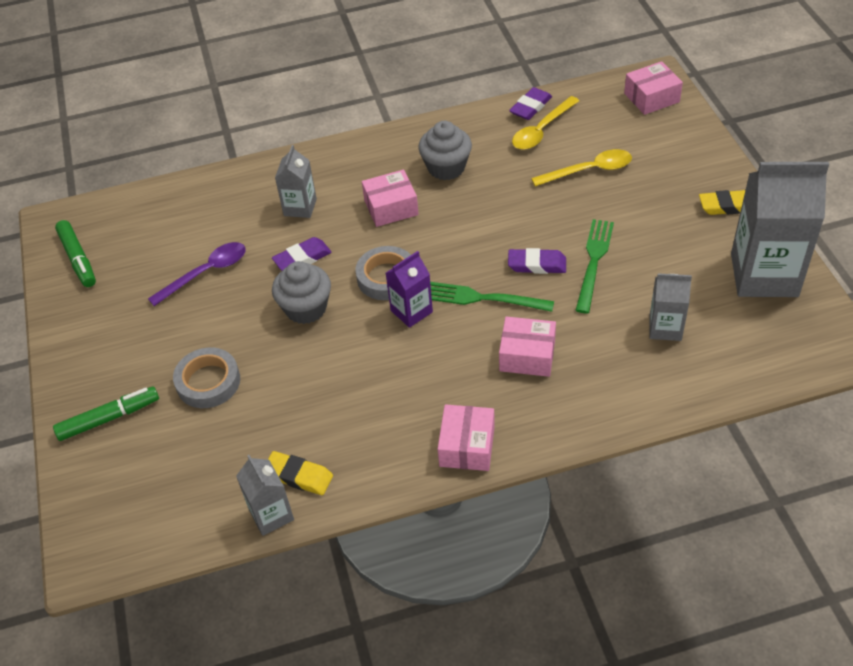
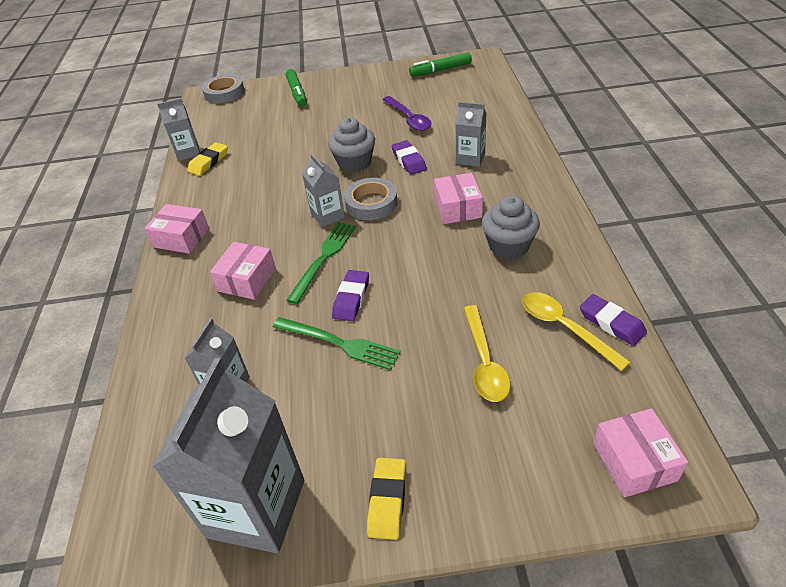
camera: 100 degrees right, 5 degrees down
grey tape [173,347,240,408] -> grey tape moved to [202,74,244,103]
purple carton [386,251,433,328] -> grey carton [302,154,345,227]

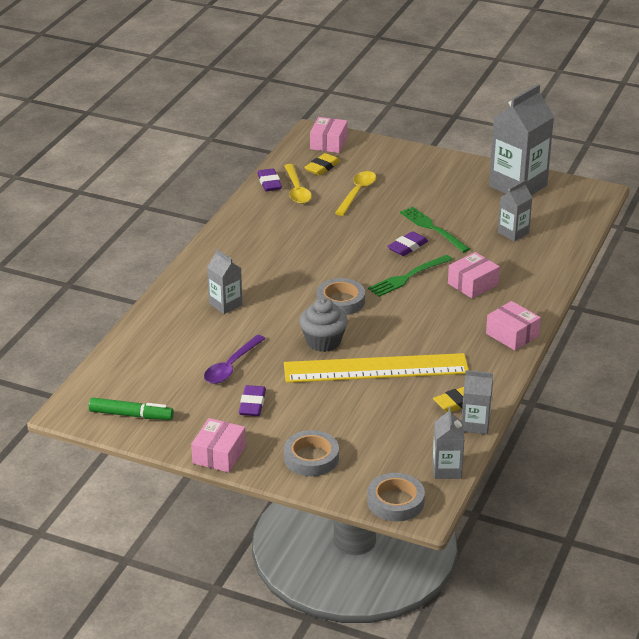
camera: 155 degrees left, 10 degrees down
green marker [286,69,307,107] -> grey tape [284,430,339,476]
grey carton [302,154,345,227] -> grey carton moved to [432,407,465,479]
yellow eraser [367,458,406,540] -> yellow eraser moved to [304,153,340,176]
purple spoon [382,96,431,131] -> purple spoon turned 150 degrees counterclockwise [204,335,266,384]
purple eraser [392,140,427,175] -> purple eraser moved to [239,385,266,416]
pink box [434,173,483,224] -> pink box moved to [191,418,246,472]
grey cupcake [482,195,540,259] -> none
none -> yellow ruler [284,353,469,383]

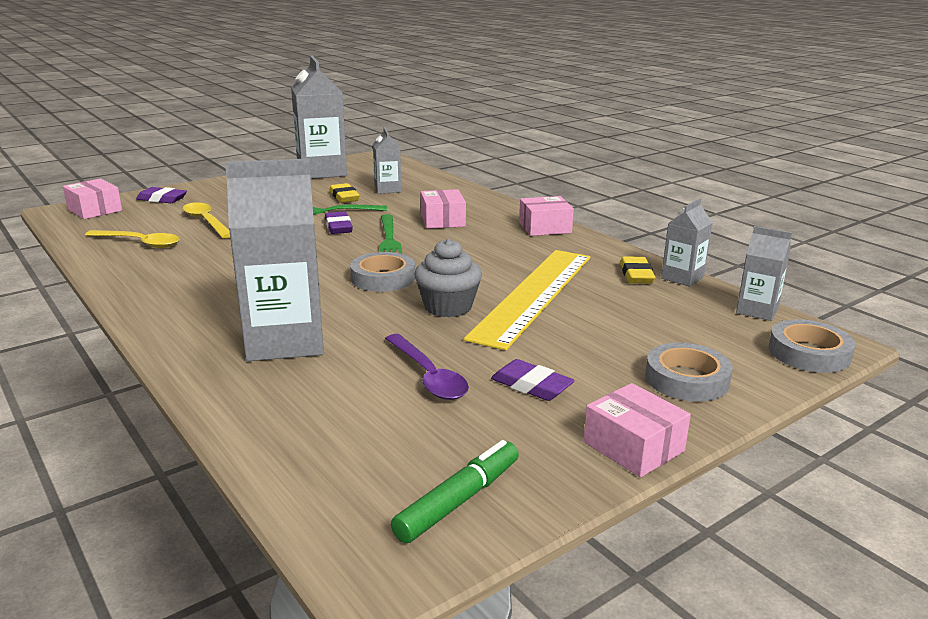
camera: 60 degrees left, 10 degrees down
grey carton [207,249,242,314] -> grey carton [225,158,324,361], size x1.95
purple eraser [257,168,282,191] -> purple eraser moved to [136,187,187,203]
yellow eraser [304,153,340,176] -> yellow eraser moved to [329,183,360,203]

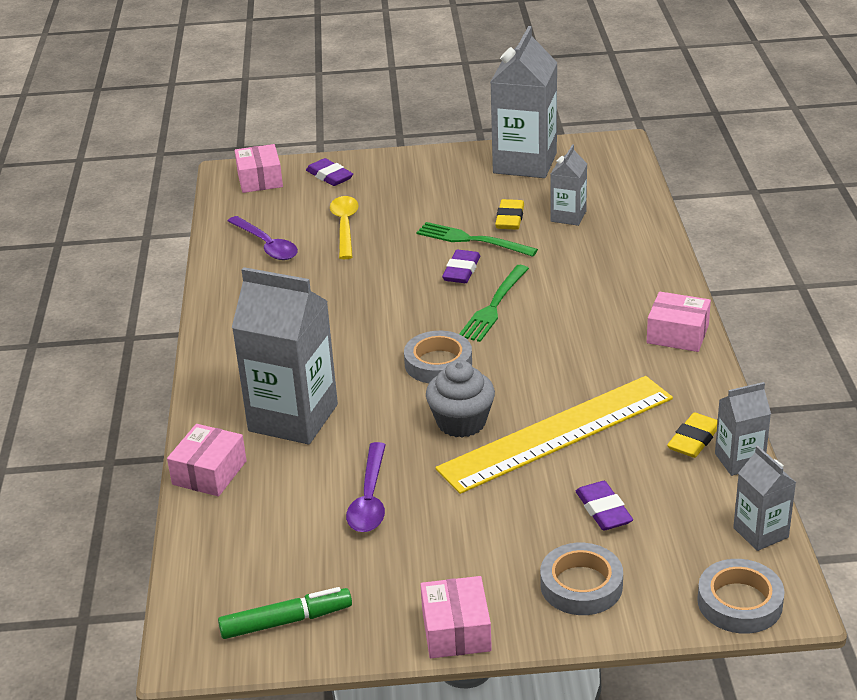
camera: 35 degrees right, 10 degrees up
yellow spoon [85,230,180,248] -> purple spoon [228,216,298,260]
pink box [421,189,466,229] -> pink box moved to [167,424,247,496]
purple eraser [491,359,575,401] -> purple eraser moved to [576,481,633,531]

